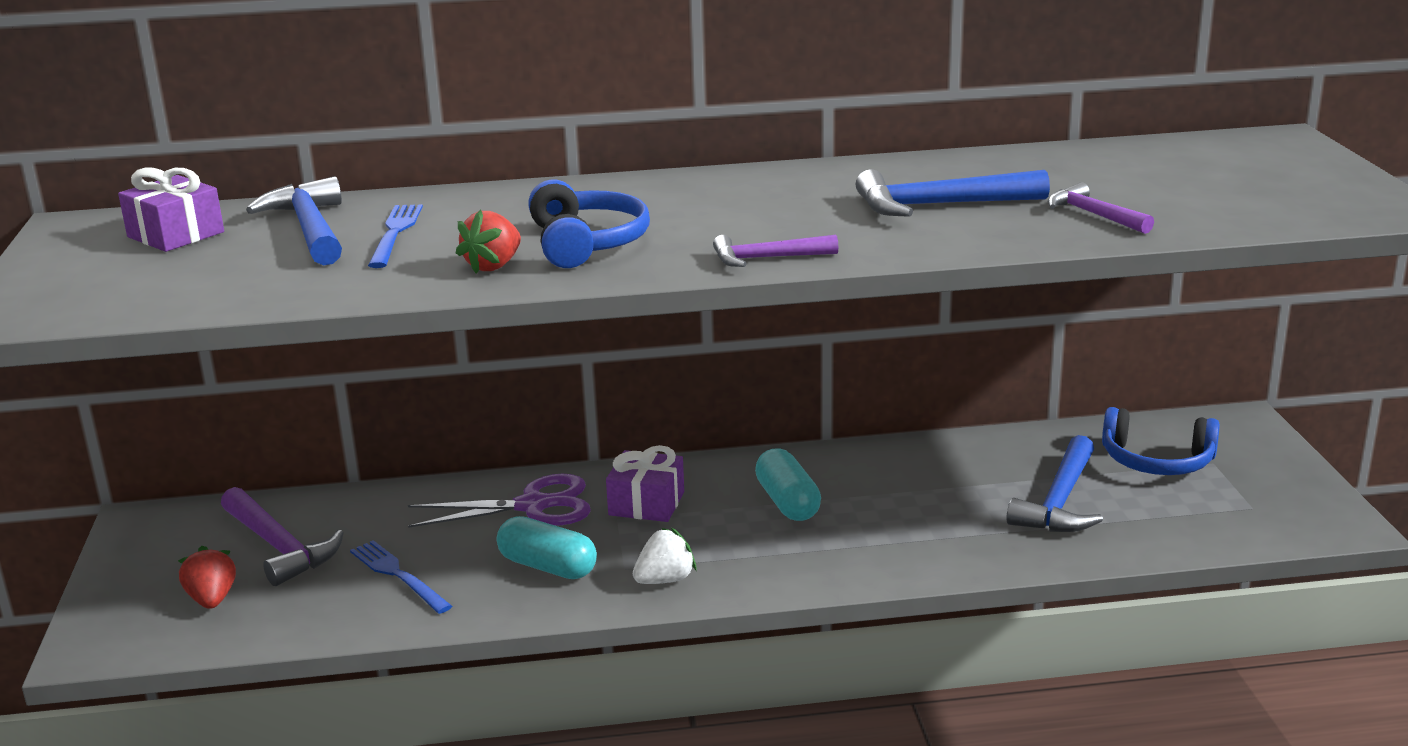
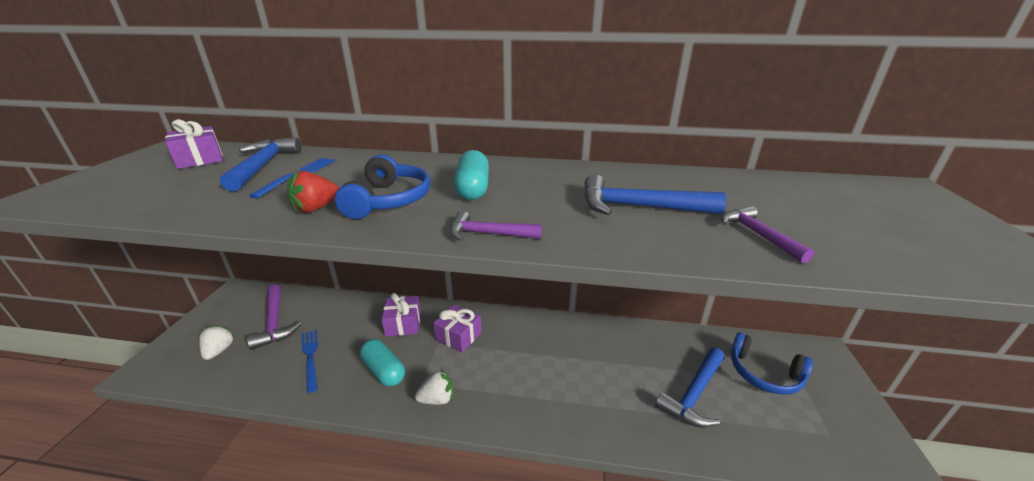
camera: 15 degrees right, 5 degrees up
red strawberry [178,546,236,609] -> white strawberry [199,325,236,360]
purple scissors [408,474,591,528] -> purple gift [381,293,421,336]
turquoise capsule [755,448,821,521] -> turquoise capsule moved to [454,150,489,200]

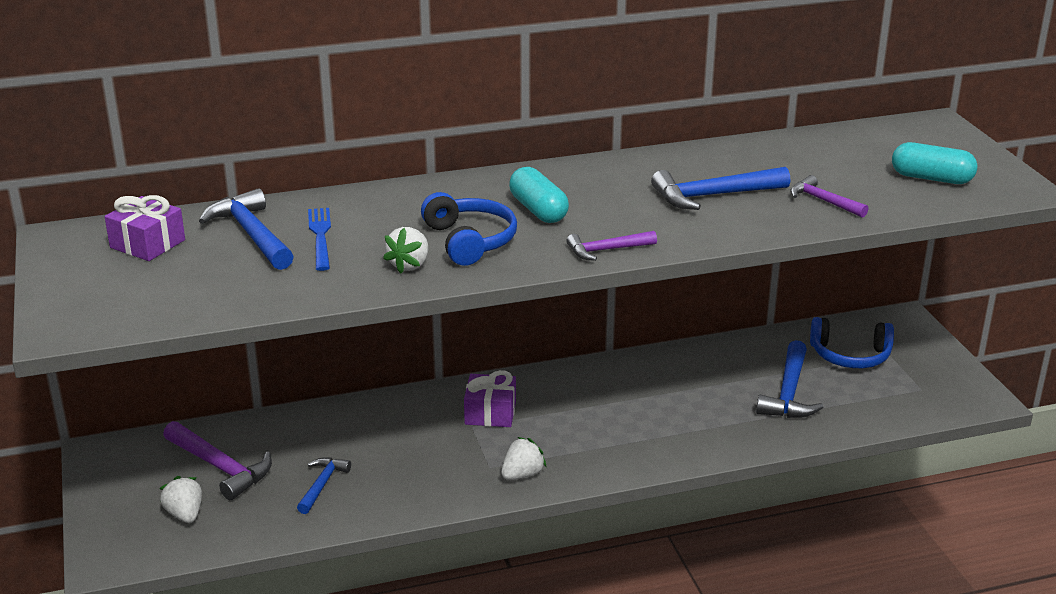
camera: 25 degrees left, 0 degrees up
red strawberry [287,171,339,213] -> white strawberry [383,227,428,274]
blue fork [302,330,318,393] -> blue hammer [297,458,351,514]
turquoise capsule [360,339,405,387] -> turquoise capsule moved to [892,142,977,184]
purple gift [381,293,421,336] -> none

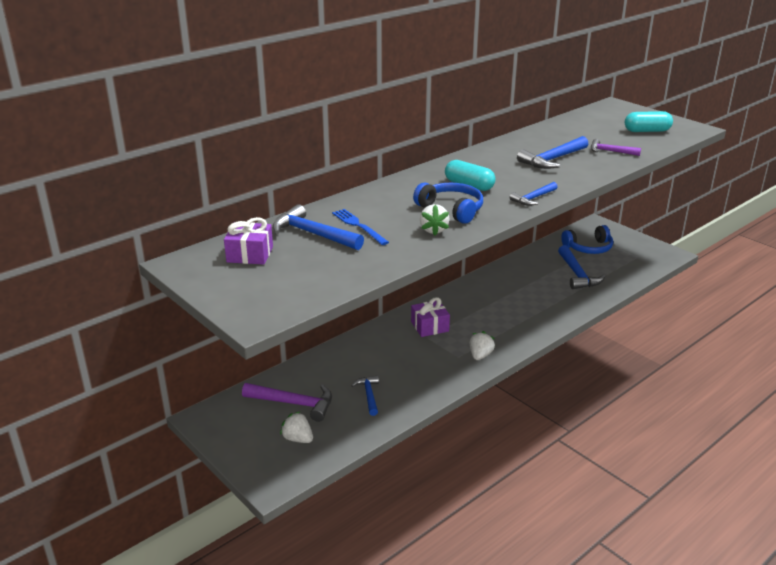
camera: 25 degrees left, 0 degrees up
purple hammer [566,231,657,261] -> blue hammer [510,182,558,206]

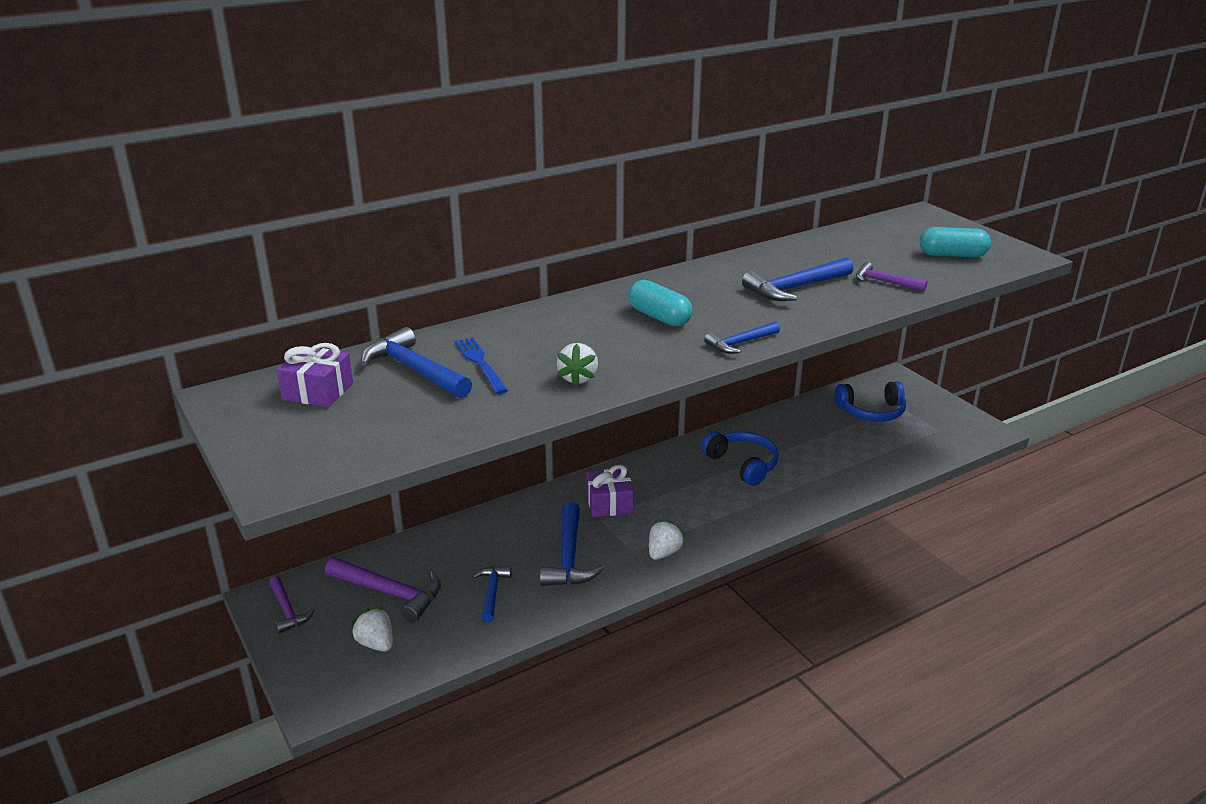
camera: 10 degrees right, 0 degrees up
blue headphones [413,182,483,224] -> blue headphones moved to [701,432,779,486]
blue hammer [558,245,605,289] -> blue hammer moved to [540,502,604,586]
none -> purple hammer [269,576,315,634]

